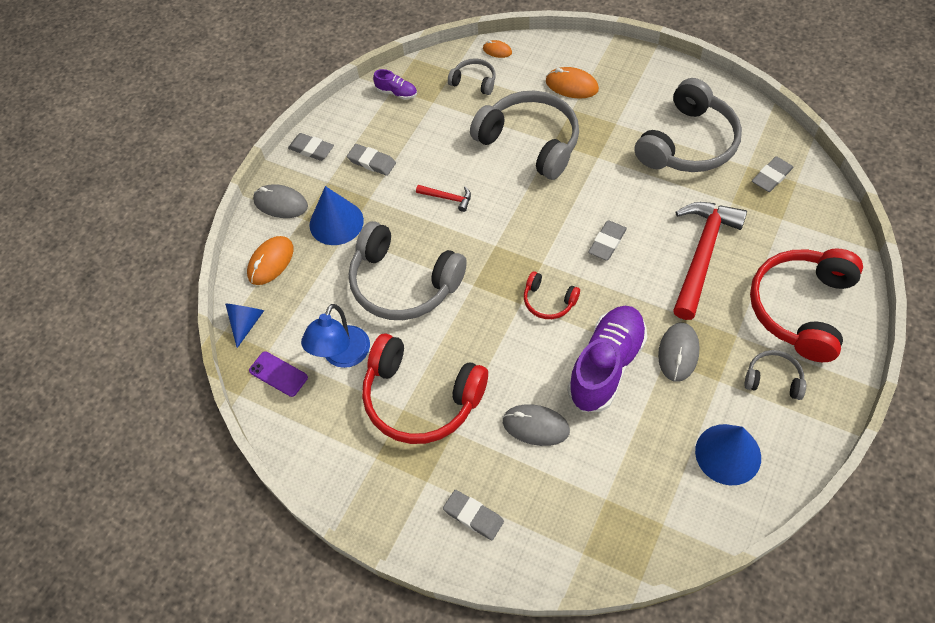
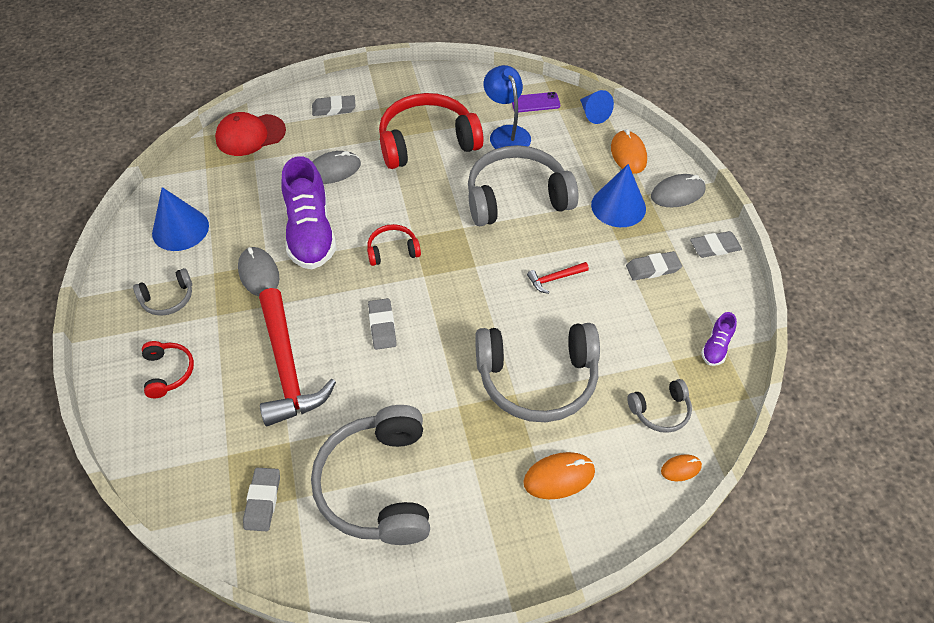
camera: 135 degrees right, 5 degrees down
purple shoe [373,69,417,100] -> purple shoe turned 45 degrees counterclockwise [701,312,737,366]
red headphones [750,248,863,362] -> red headphones [142,341,194,398], size x0.47
none -> red cap [215,112,286,156]

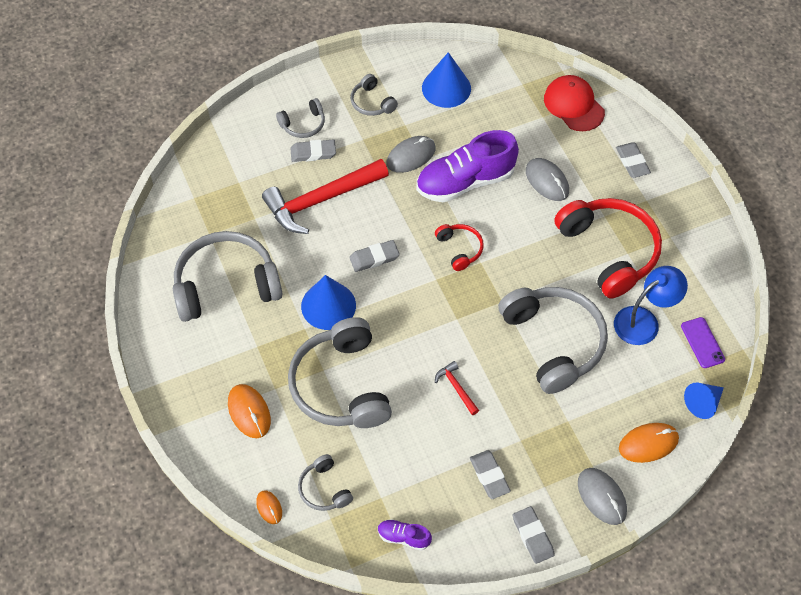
camera: 80 degrees right, 5 degrees up
red headphones [142,341,194,398] -> grey headphones [276,98,325,138]
grey eraser [243,468,280,531] -> grey eraser moved to [290,139,336,162]
blue cone [591,164,646,227] -> blue cone moved to [301,275,356,330]

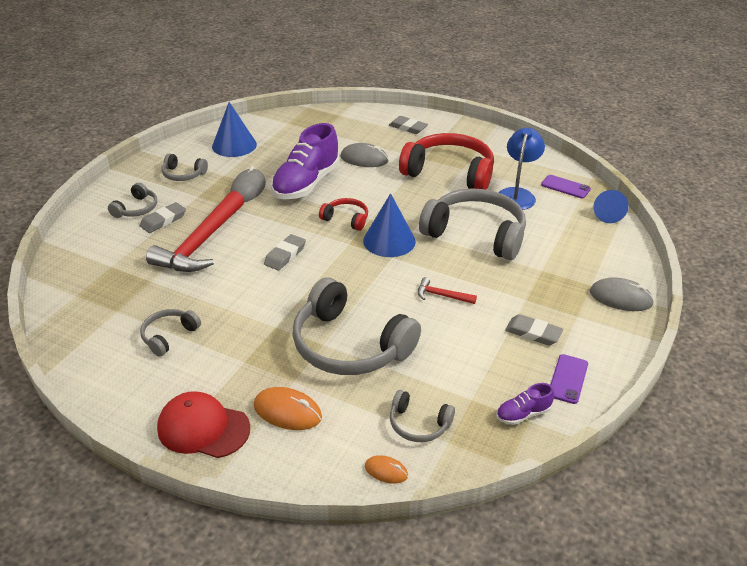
camera: 40 degrees left, 20 degrees down
grey headphones [173,231,282,322] -> grey headphones [140,309,201,356], size x0.47
blue cone [301,275,356,330] -> blue cone moved to [363,193,416,257]
grey eraser [513,506,555,564] -> none
red cap [544,75,605,131] -> red cap moved to [157,391,250,458]
orange mouse [619,423,679,463] -> none
none -> purple phone [550,354,588,404]

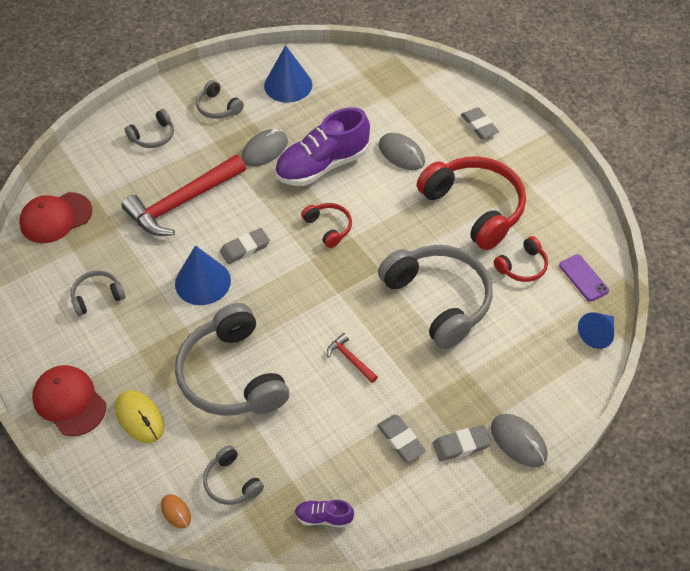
camera: 30 degrees right, 15 degrees up
grey eraser [140,202,186,233] -> grey eraser moved to [433,425,492,462]
orange mouse [254,387,322,430] -> yellow mouse [115,390,164,443]
blue cone [363,193,416,257] -> blue cone moved to [175,245,231,305]
blue lamp [498,128,545,210] -> red headphones [494,236,548,282]
purple phone [550,354,588,404] -> none
none -> red cap [19,192,92,243]

